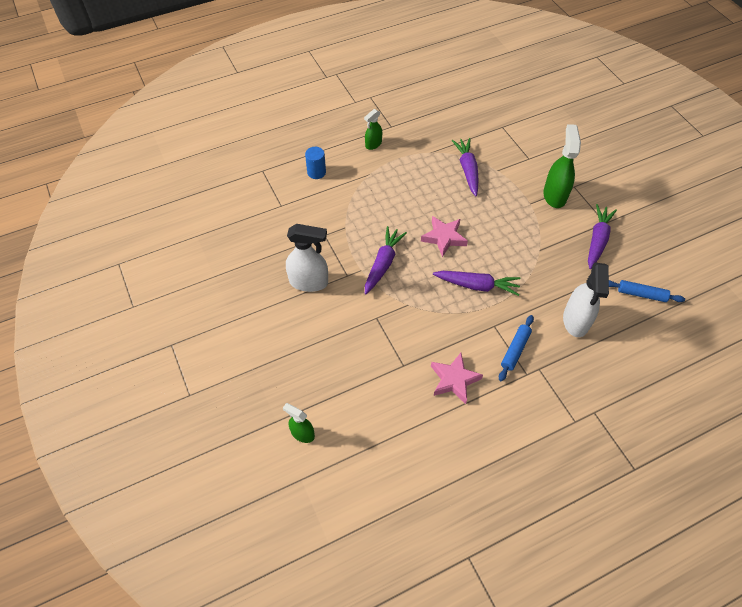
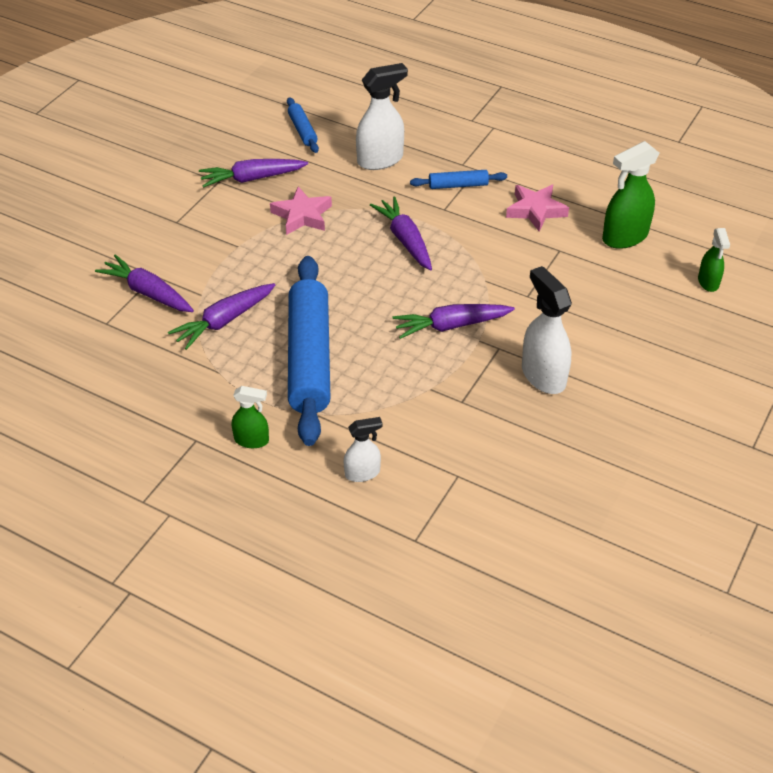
camera: 125 degrees left, 10 degrees down
blue cylinder [305,147,326,179] -> white spray bottle [344,417,382,482]
pink star [421,216,468,257] -> pink star moved to [270,187,332,235]
green spray bottle [544,124,581,208] -> green spray bottle moved to [602,141,659,249]
none -> purple carrot [95,254,194,312]
none -> blue rolling pin [288,256,330,446]

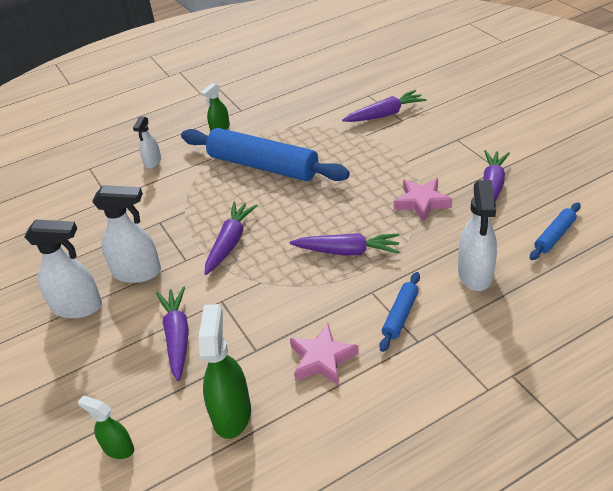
camera: 125 degrees right, 5 degrees down
purple carrot [168,283,275,350] -> purple carrot moved to [156,286,189,381]
blue rolling pin [287,97,319,153] -> blue rolling pin turned 60 degrees counterclockwise [530,202,581,260]
none -> white spray bottle [24,220,102,319]

